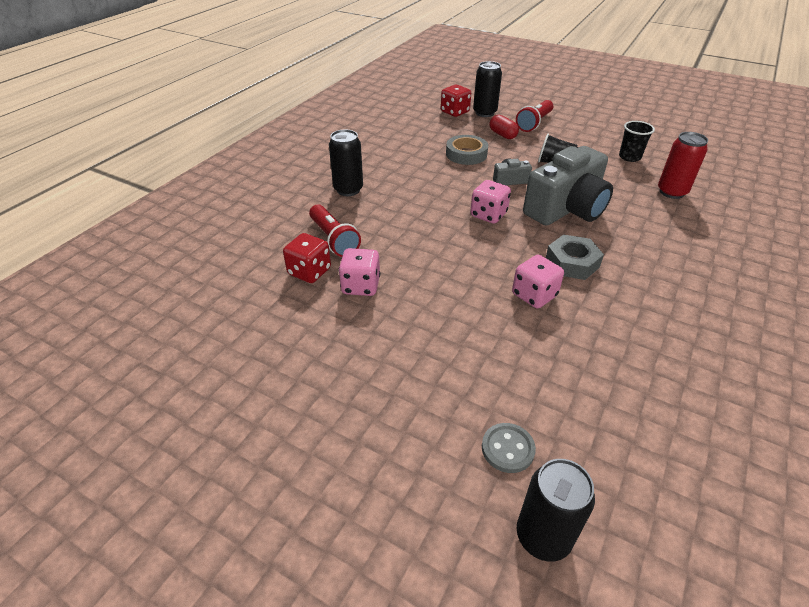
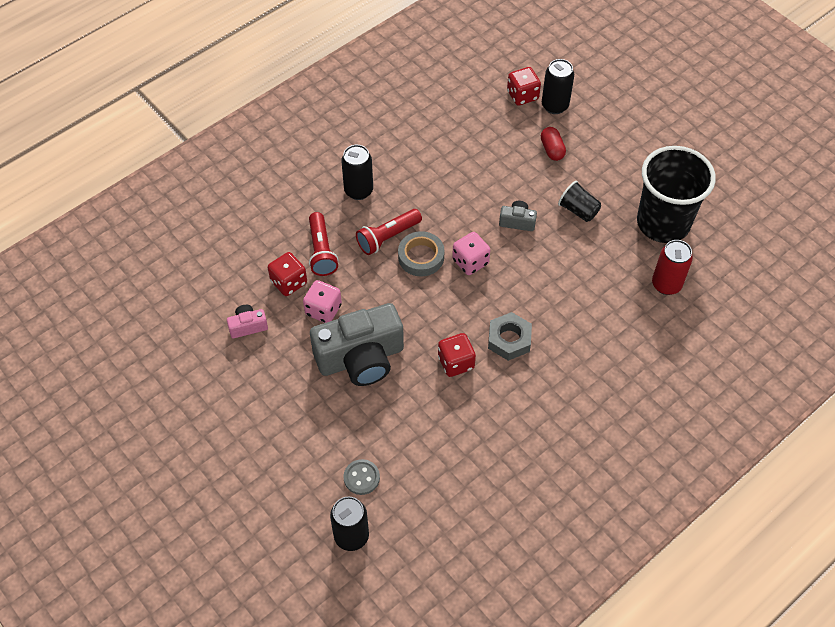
camera: 20 degrees right, 15 degrees up
grey tape [446,135,488,165] -> grey tape moved to [398,231,444,276]
pink dice [512,255,564,308] -> red dice [438,333,476,377]
red flashlight [516,100,553,132] -> red flashlight moved to [356,209,422,255]
grey camera [523,146,613,226] -> grey camera moved to [310,303,404,386]
black cup [619,121,655,162] -> black cup [637,146,716,243], size x2.27
none -> pink camera [227,305,268,338]

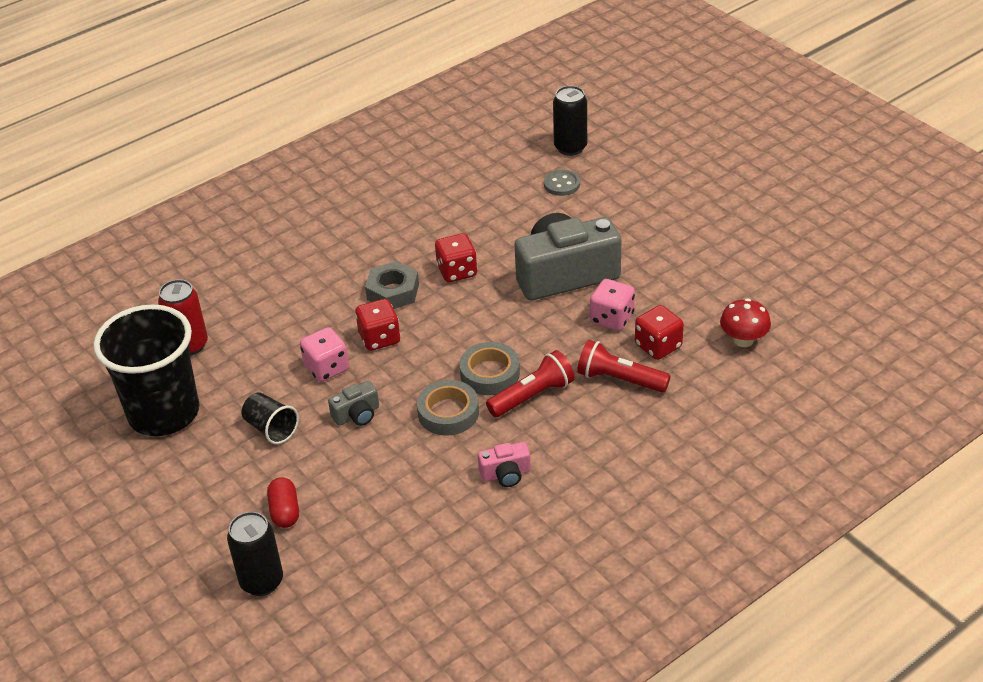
camera: 175 degrees left, 15 degrees down
pink camera [227,305,268,338] -> pink camera moved to [478,442,531,487]
red flashlight [309,212,338,276] -> red flashlight turned 60 degrees counterclockwise [577,340,671,393]
black can [341,145,373,200] -> none
pink dice [452,232,490,275] -> pink dice moved to [300,327,349,382]
grey camera [499,201,537,231] -> grey camera turned 45 degrees counterclockwise [328,381,379,426]
red dice [507,67,541,106] -> red dice moved to [355,299,400,351]
none -> grey tape [417,380,479,436]
none -> red mushroom [720,298,771,347]

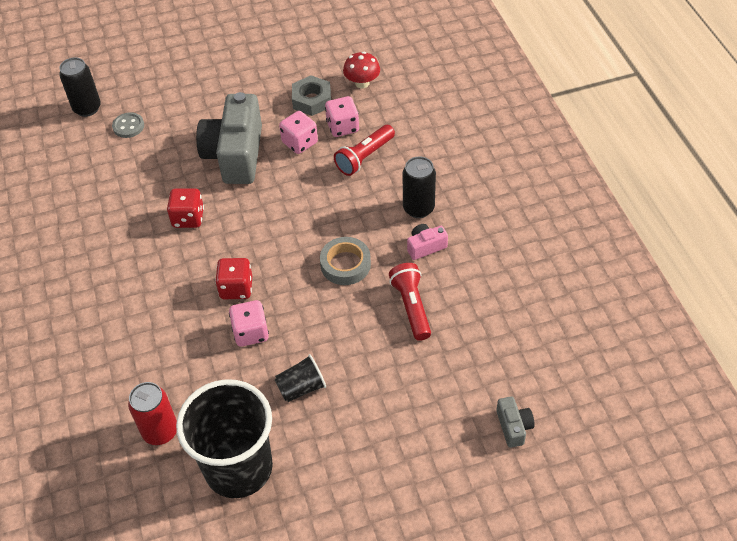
camera: 70 degrees left, 10 degrees up
black can [227,512,283,596] -> black can moved to [403,157,436,218]
red capsule [267,477,299,528] -> none
grey camera [328,381,379,426] -> grey camera moved to [496,396,535,448]
grey nut [365,261,419,309] -> grey nut moved to [292,75,331,116]
grey tape [459,342,520,395] -> none
pink camera [478,442,531,487] -> pink camera turned 120 degrees counterclockwise [407,224,448,260]
red flashlight [486,350,575,417] -> red flashlight moved to [389,263,431,341]
red dice [635,305,684,360] -> pink dice [325,96,359,137]

